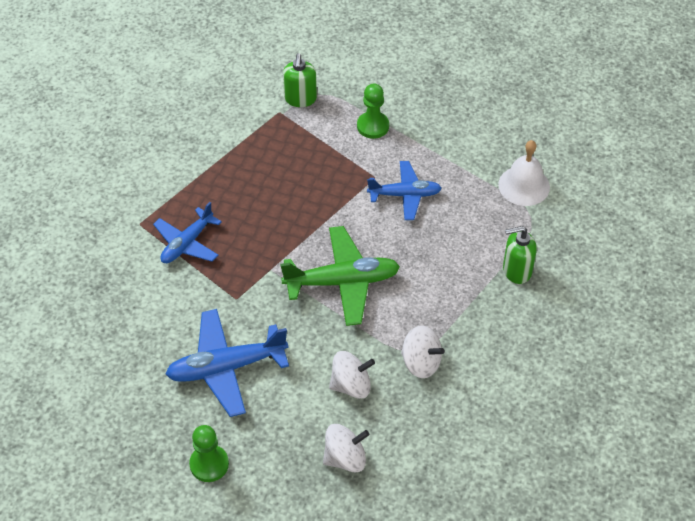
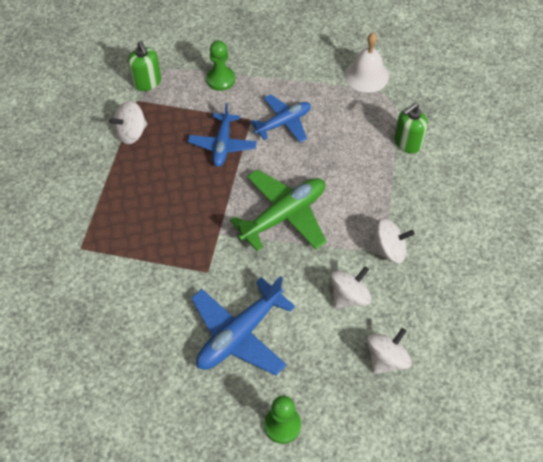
camera: 30 degrees left, 5 degrees up
blue plane [153,202,222,263] -> blue plane moved to [188,103,257,167]
none -> white spinning top [109,101,147,144]

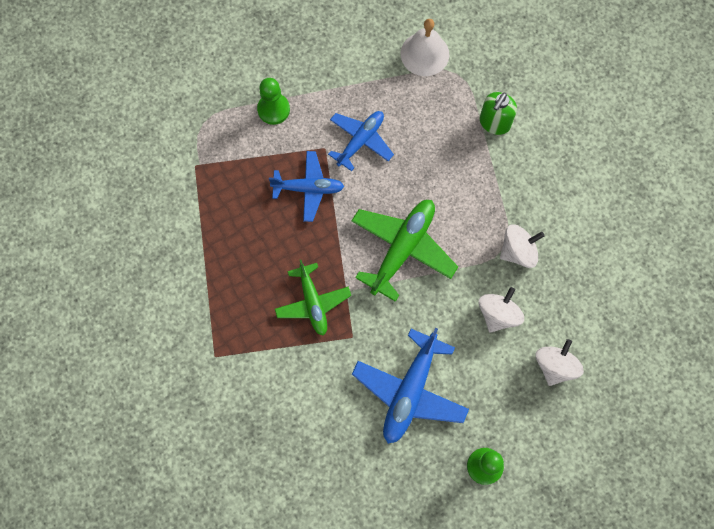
camera: 20 degrees left, 15 degrees up
white spinning top [109,101,147,144] -> none
green soap dispenser [128,41,161,91] -> none
blue plane [188,103,257,167] -> blue plane turned 75 degrees counterclockwise [269,151,344,222]
none -> green plane [275,260,351,336]

